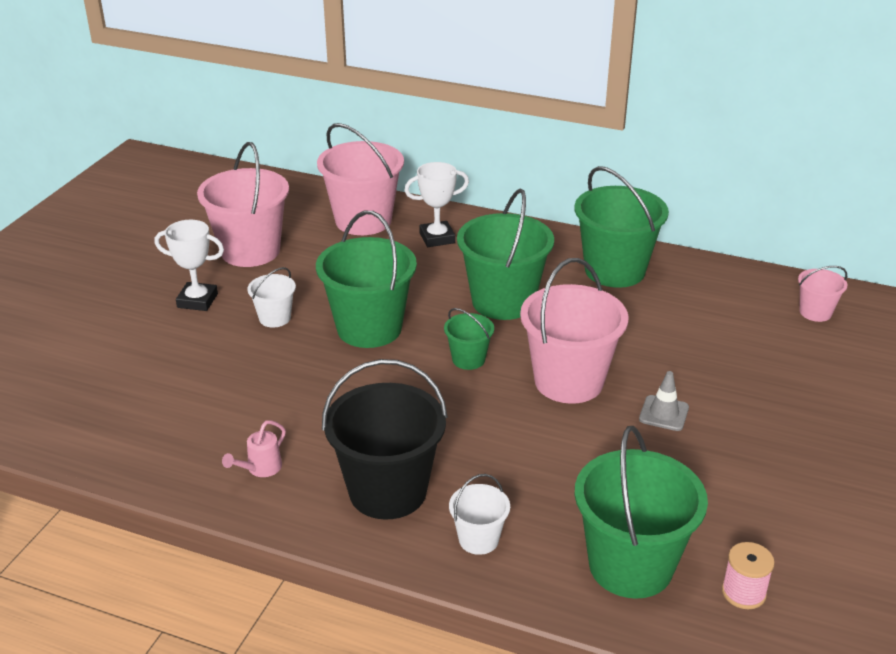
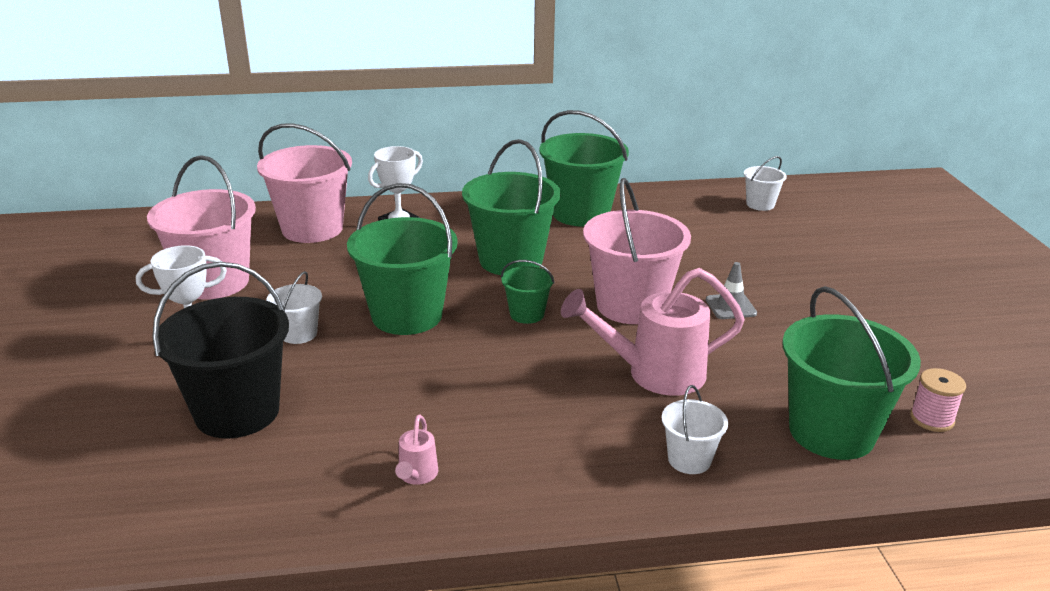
camera: 30 degrees left, 5 degrees down
black bucket [322,359,448,520] -> black bucket moved to [152,262,289,438]
pink bucket [798,266,847,322] -> white bucket [744,156,787,211]
none -> pink watering can [561,268,745,396]

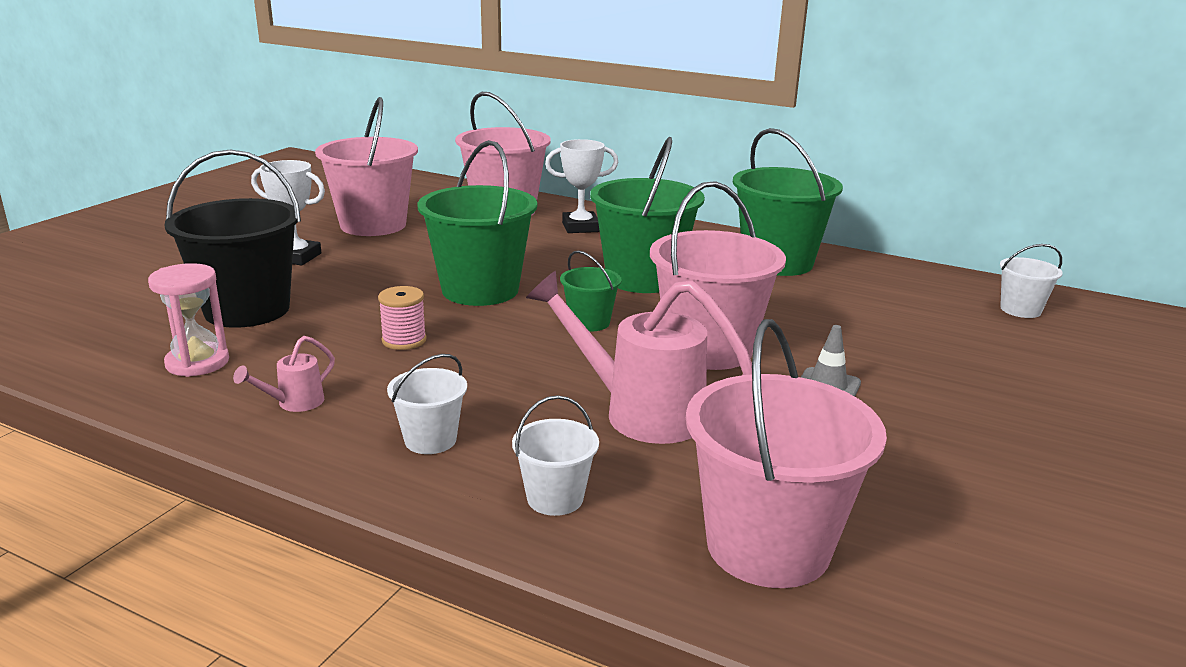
camera: 35 degrees right, 5 degrees down
white bucket [266,271,322,344] -> white bucket moved to [387,354,467,454]
green bucket [782,286,921,460] -> pink bucket [686,319,887,588]
pink spool [910,368,966,432] -> pink spool moved to [378,286,427,350]
none -> pink hourglass [148,263,229,377]

